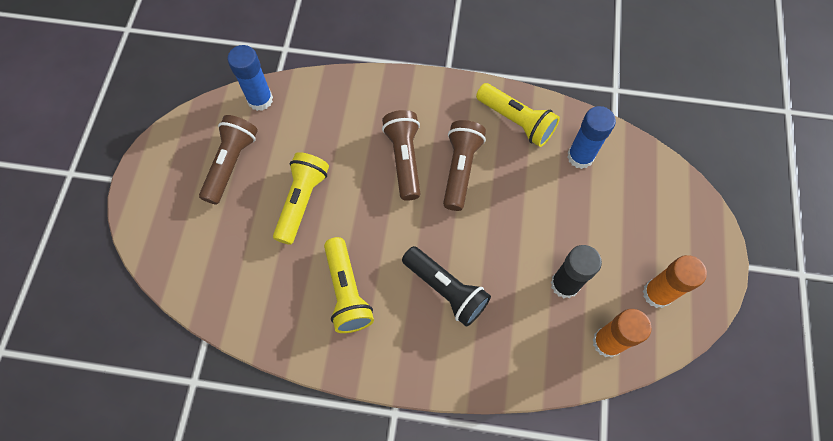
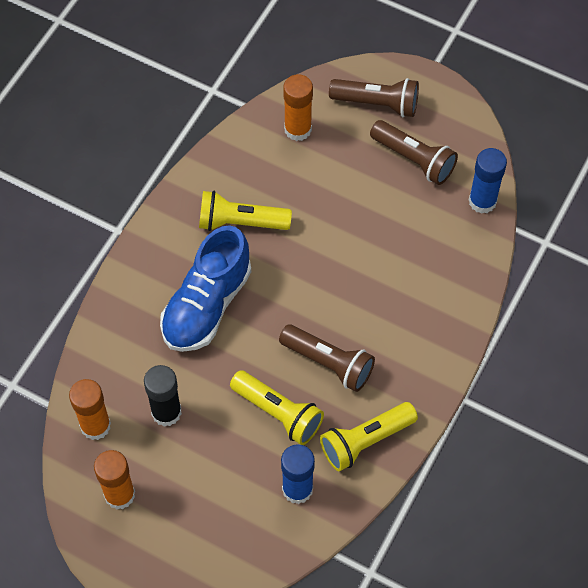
camera: 110 degrees right, 5 degrees down
yellow flashlight [273,152,329,245] -> yellow flashlight moved to [230,370,324,445]
brown flashlight [382,110,420,201] -> brown flashlight moved to [329,78,419,117]
black flashlight [402,246,491,327] -> blue shoe [160,225,251,352]
none -> orange glue stick [283,74,313,141]

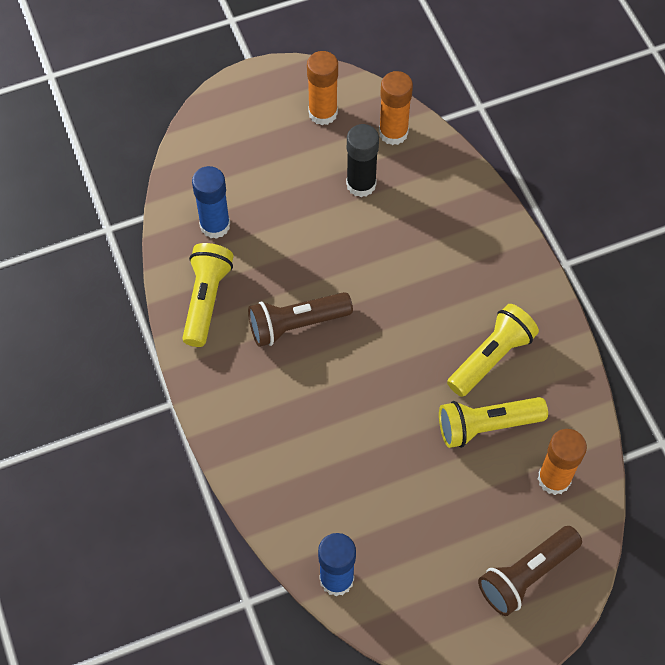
camera: 130 degrees right, 0 degrees up
blue shoe [160,225,251,352] -> none
yellow flashlight [230,370,324,445] -> yellow flashlight moved to [439,397,548,448]
brown flashlight [370,120,458,185] -> none

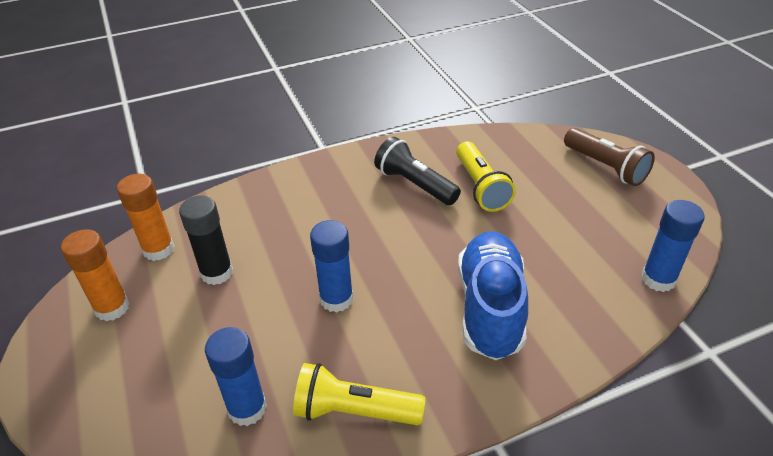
camera: 90 degrees left, 20 degrees down
brown flashlight [248,292,353,347] -> none
yellow flashlight [447,304,539,397] -> black flashlight [374,137,461,205]
orange glue stick [538,429,587,495] -> none
none -> blue glue stick [310,220,354,313]
none -> blue shoe [458,231,528,360]

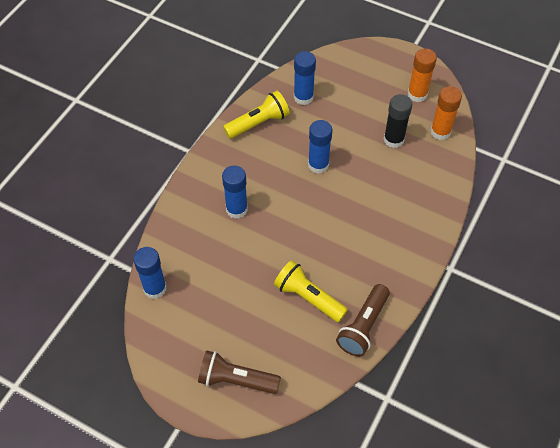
camera: 140 degrees right, 15 degrees up
black flashlight [374,137,461,205] -> none
blue shoe [458,231,528,360] -> blue glue stick [222,165,248,219]
none -> brown flashlight [336,284,390,357]

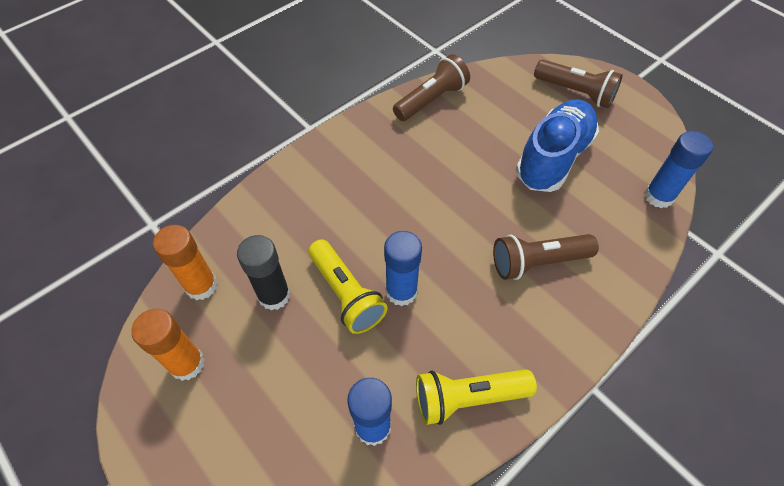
camera: 160 degrees left, 0 degrees up
blue glue stick [222,165,248,219] -> brown flashlight [493,234,599,280]
yellow flashlight [274,260,348,322] -> yellow flashlight moved to [308,239,388,334]
none -> blue shoe [516,99,599,192]

